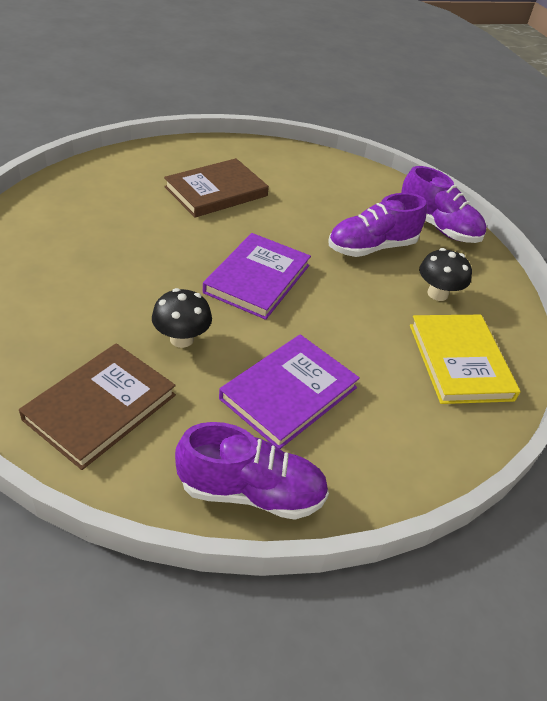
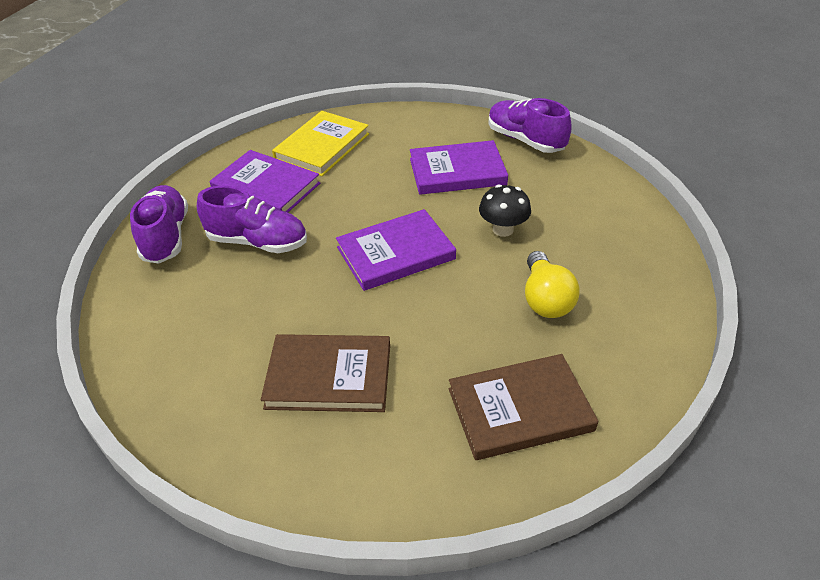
camera: 135 degrees left, 0 degrees up
brown book [19,343,176,470] -> brown book moved to [449,354,598,460]
black mushroom [419,248,472,301] -> purple book [209,150,320,212]
none -> yellow light bulb [525,251,580,318]

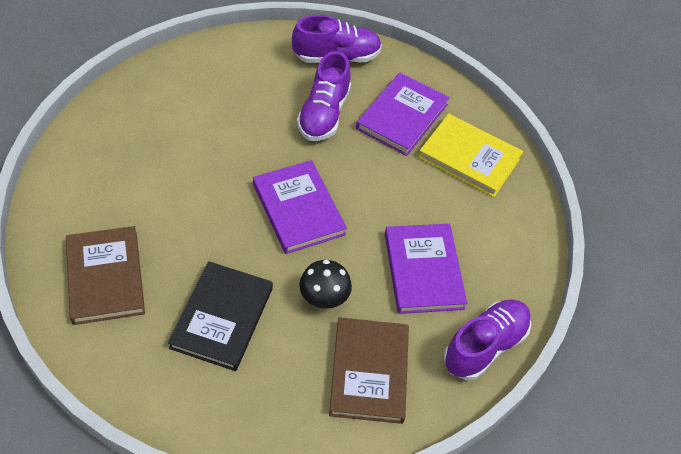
camera: 85 degrees right, 10 degrees up
brown book [261,334,390,412] -> brown book moved to [329,317,409,424]
yellow light bulb [525,251,580,318] -> black book [168,261,273,371]

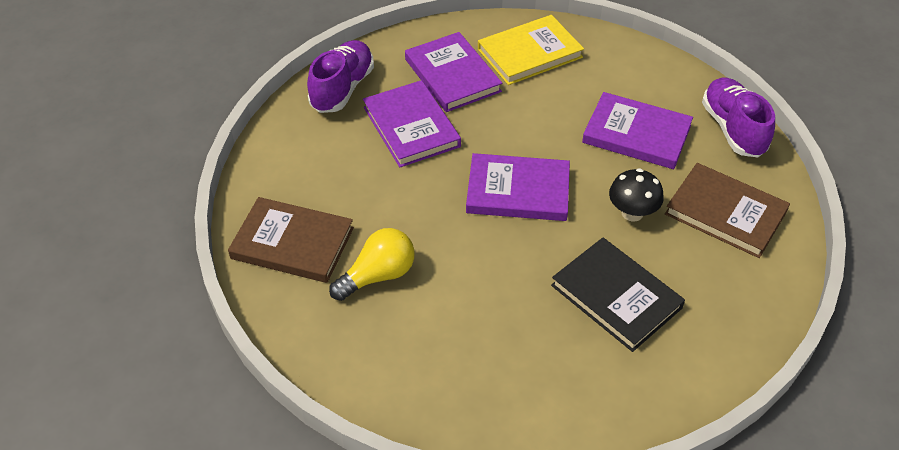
camera: 55 degrees left, 5 degrees down
brown book [66,226,145,325] -> brown book moved to [228,197,354,283]
purple shoe [297,51,351,141] -> purple book [363,80,461,167]
none -> yellow light bulb [329,228,415,301]

